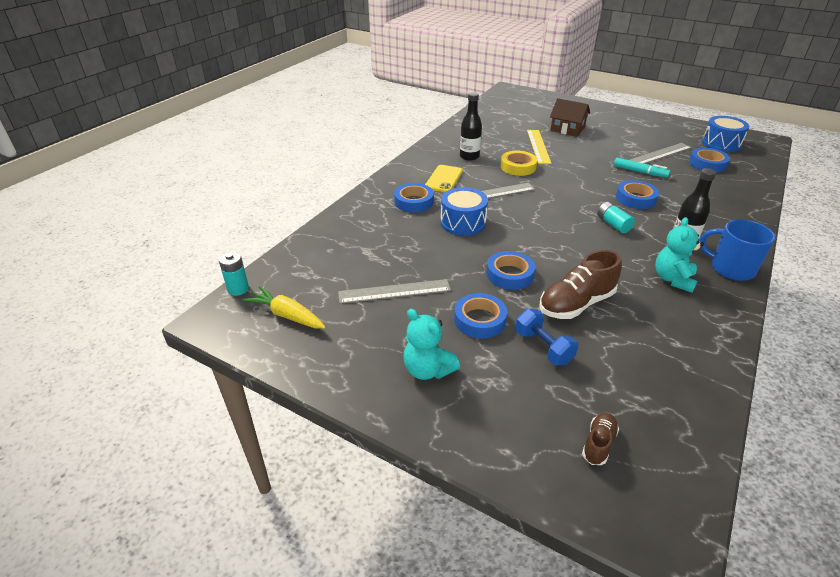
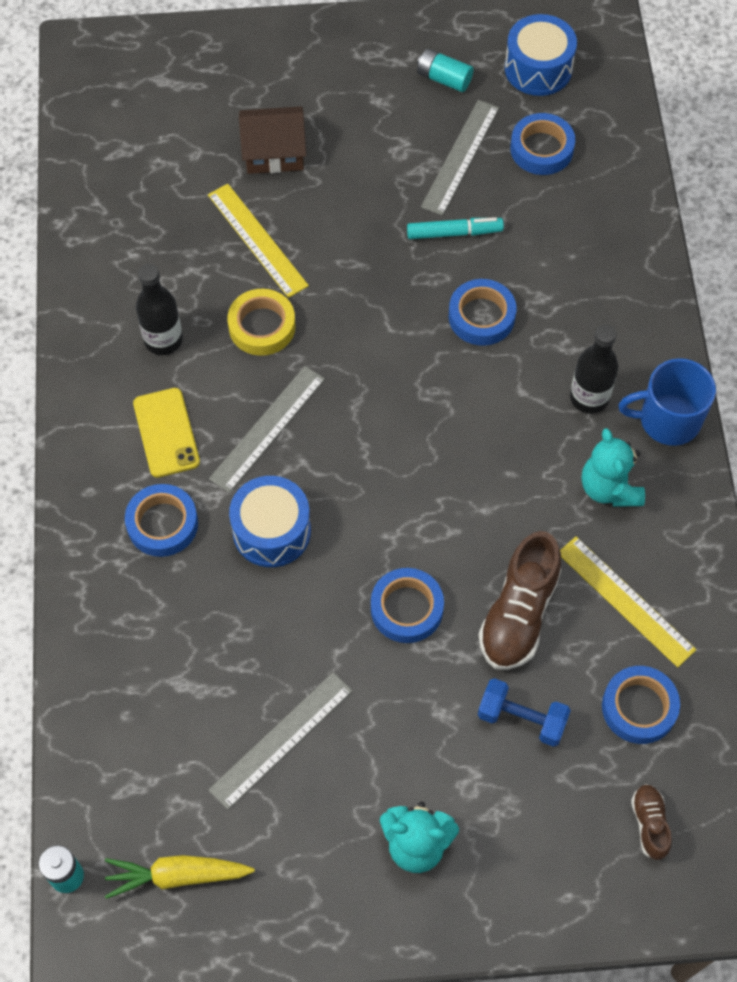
camera: 35 degrees left, 25 degrees up
blue tape [454,293,507,338] -> blue tape moved to [602,666,680,744]
turquoise battery [597,202,635,233] -> turquoise battery moved to [417,49,474,92]
none -> yellow ruler [560,537,696,667]

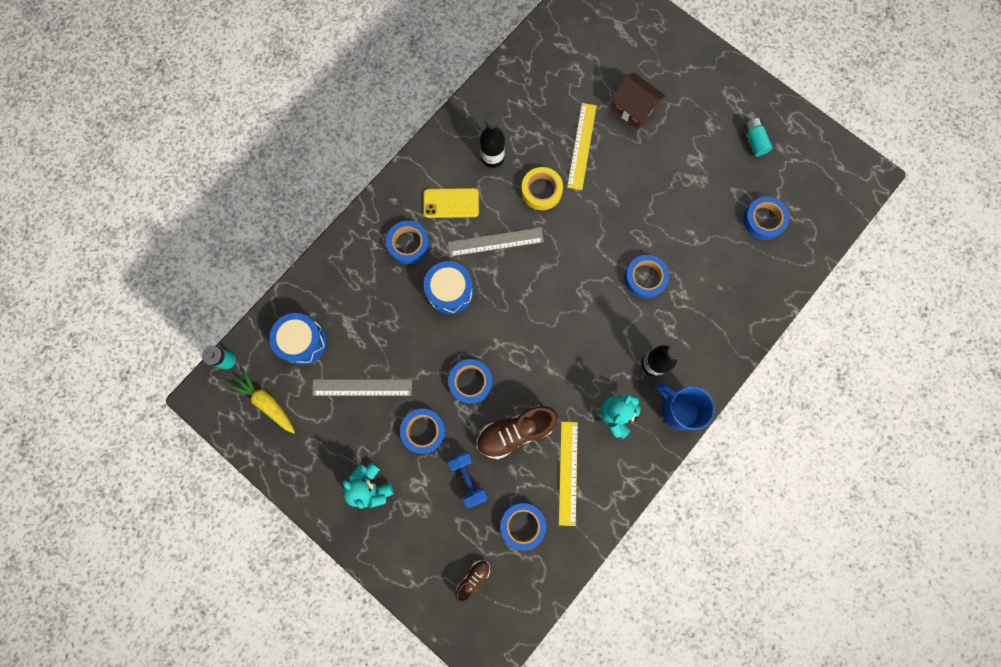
camera: 45 degrees right, 15 degrees up
yellow phone [133,388,200,478] -> yellow phone turned 60 degrees clockwise [423,188,479,218]
turquoise marker [407,217,504,239] -> none
grey ruler [421,100,499,216] -> none
blue drum [505,14,577,96] -> blue drum moved to [269,313,327,365]
none -> blue tape [400,409,446,454]

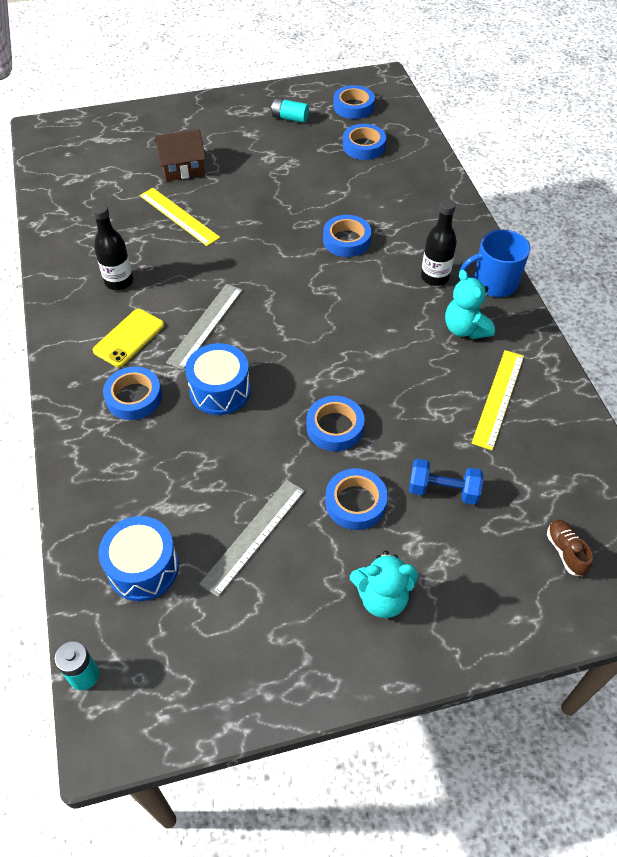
camera: 55 degrees left, 25 degrees down
yellow carrot [228,369,295,434] -> none
brown shoe [477,405,558,459] -> none
blue tape [501,502,546,551] -> blue tape moved to [333,85,375,119]
yellow tape [521,167,563,210] -> none
yellow ruler [559,422,578,526] -> yellow ruler turned 75 degrees clockwise [471,350,524,450]

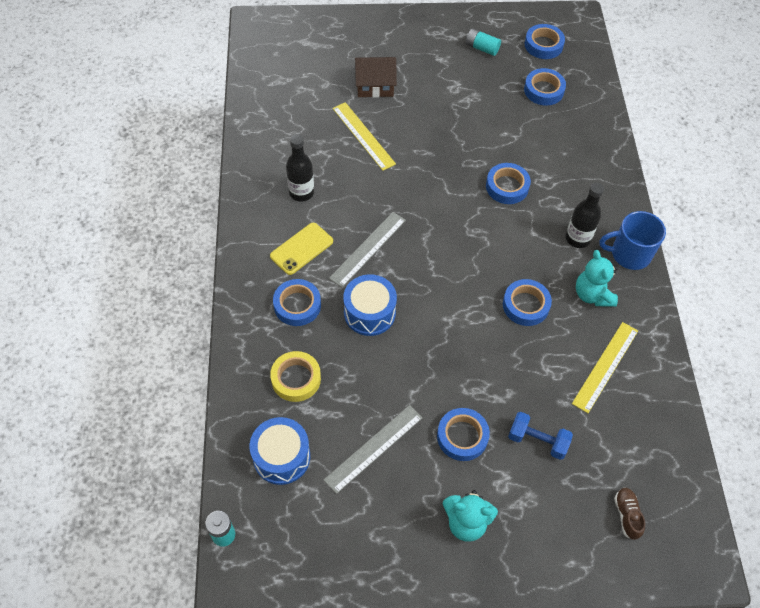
camera: 10 degrees right, 5 degrees up
blue tape [307,396,365,451] -> blue tape moved to [503,279,552,326]
none -> yellow tape [270,351,321,402]

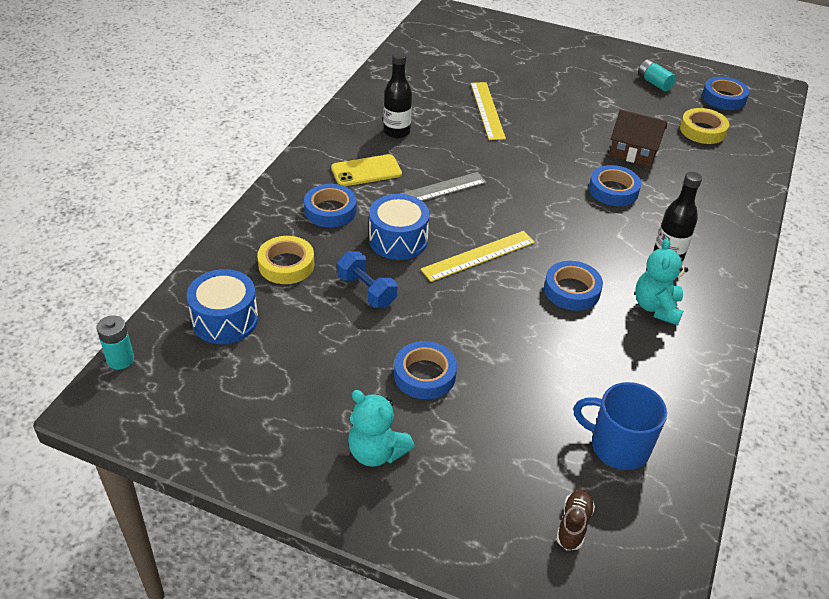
camera: 25 degrees right, 15 degrees down
grey ruler [324,405,423,494] -> none
brown house [355,57,397,98] -> brown house moved to [610,110,667,167]
blue dumbbell [508,412,573,460] -> blue dumbbell moved to [337,251,397,308]
blue tape [524,68,566,106] -> yellow tape [680,108,729,144]
yellow ruler [572,322,638,413] -> yellow ruler moved to [420,231,535,282]
blue mug [599,211,666,270] -> blue mug moved to [573,382,667,470]

